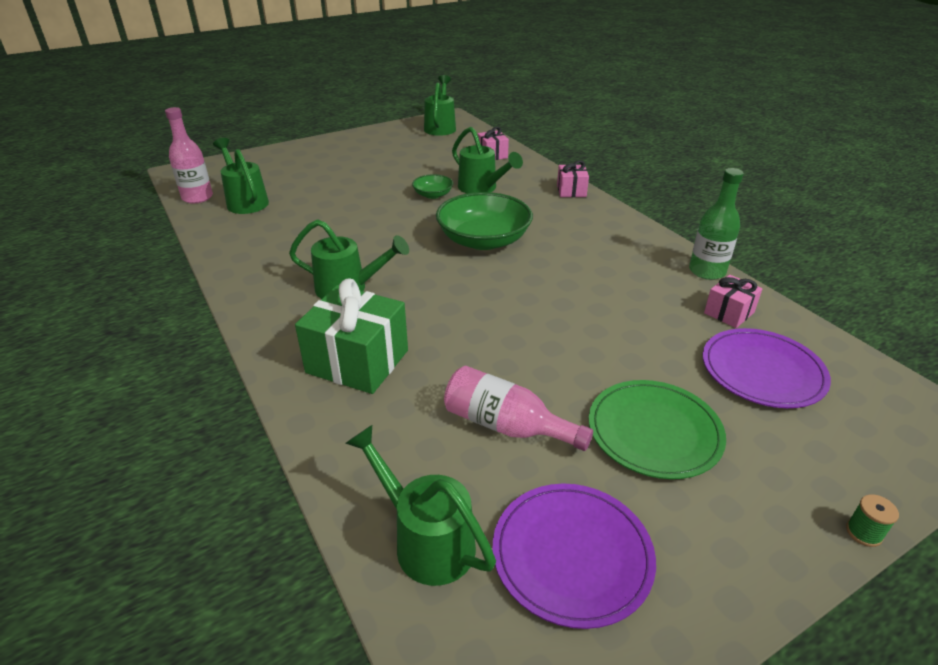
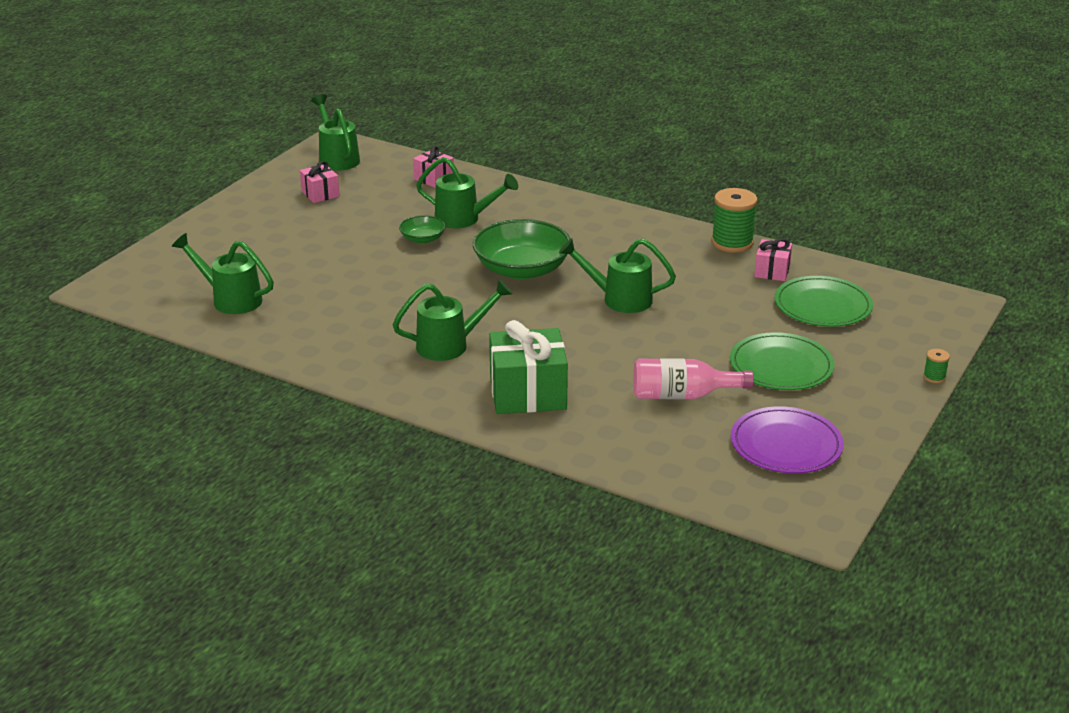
camera: 30 degrees left, 5 degrees down
pink bottle [165,107,213,204] -> none
green watering can [345,425,496,586] -> green watering can moved to [559,238,676,313]
pink gift [557,161,589,197] -> pink gift moved to [300,161,340,203]
green bottle [689,168,744,280] -> green spool [711,188,757,253]
purple plate [703,328,831,408] -> green plate [774,276,873,327]

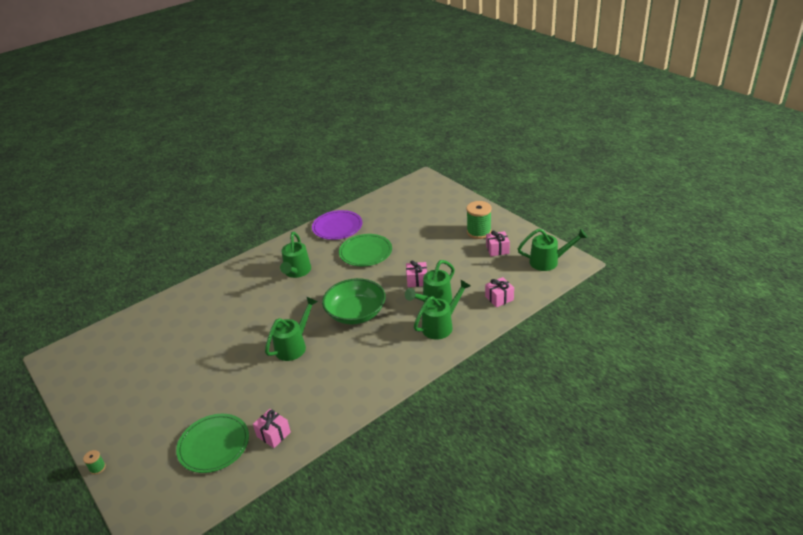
camera: 115 degrees right, 5 degrees up
green watering can [172,233,274,314] -> green watering can moved to [414,280,471,339]
green bowl [399,215,446,244] -> pink gift [406,260,427,287]
green gift [489,320,568,414] -> none
pink bottle [633,358,754,400] -> none
green spool [711,188,757,253] -> green spool moved to [466,201,492,239]
green plate [730,332,835,390] -> green plate moved to [339,234,392,266]
purple plate [731,406,844,474] -> purple plate moved to [312,210,362,240]

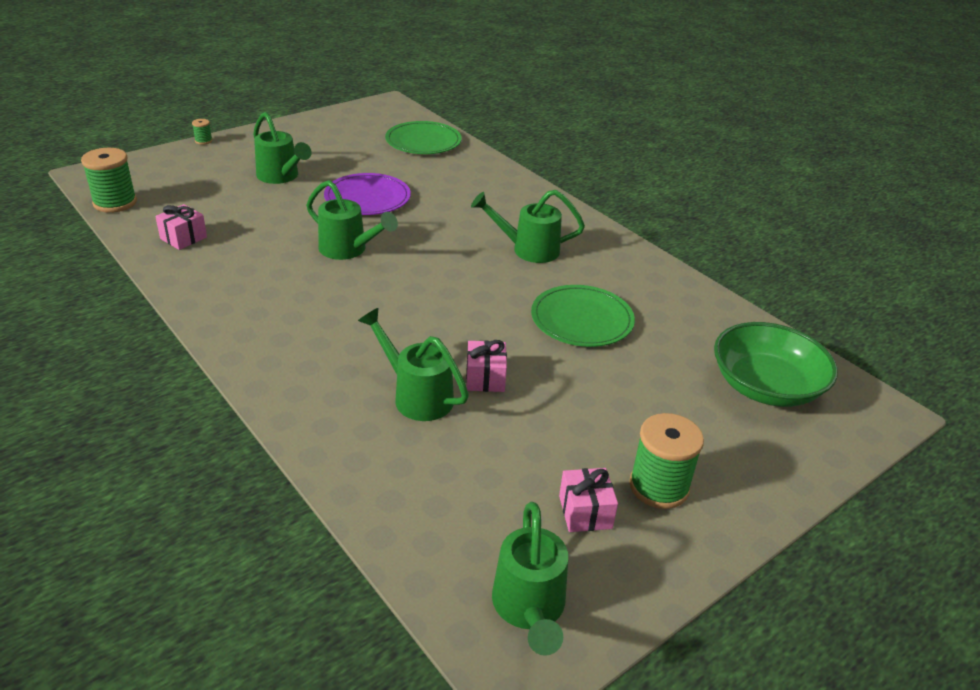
camera: 85 degrees right, 0 degrees up
green plate [176,414,249,473] -> green plate moved to [385,121,462,154]
purple plate [312,210,362,240] -> purple plate moved to [324,173,411,215]
green bowl [322,278,386,325] -> green bowl moved to [714,322,838,407]
green watering can [414,280,471,339] -> green watering can moved to [253,112,312,184]
pink gift [485,277,514,308] -> none
none -> green spool [81,148,137,213]

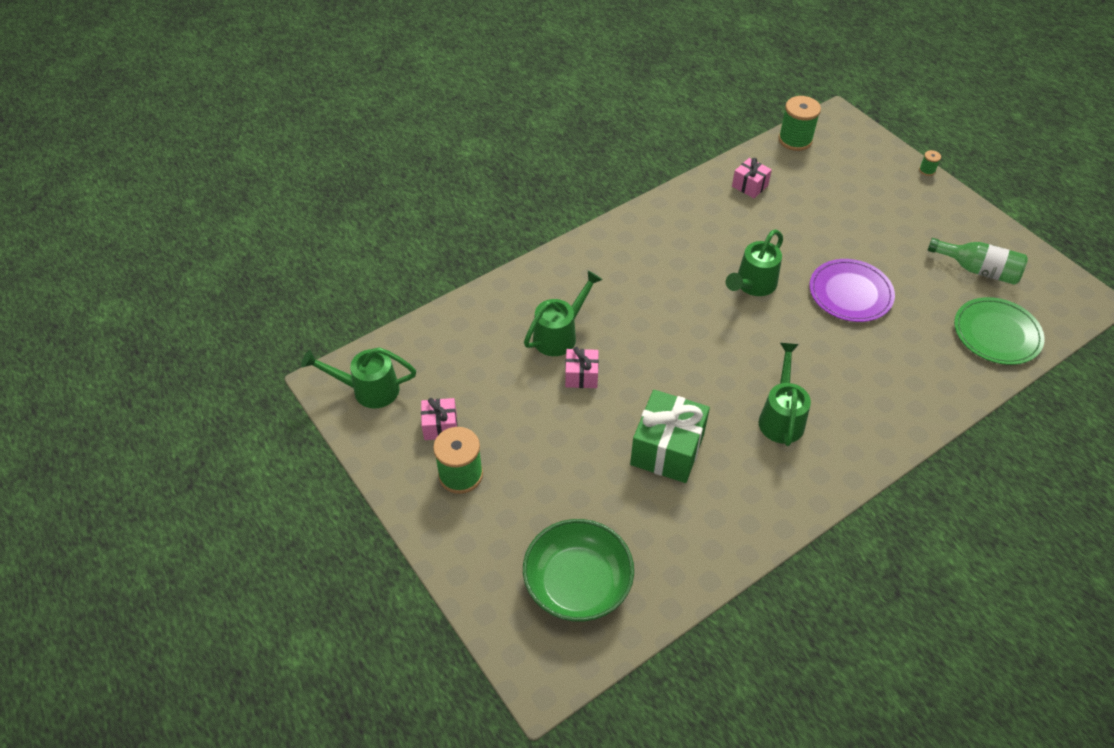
camera: 95 degrees right, 15 degrees up
green watering can [253,112,312,184] -> none
green plate [531,285,635,347] -> green gift [630,390,710,483]
none -> green bottle [928,238,1028,285]

